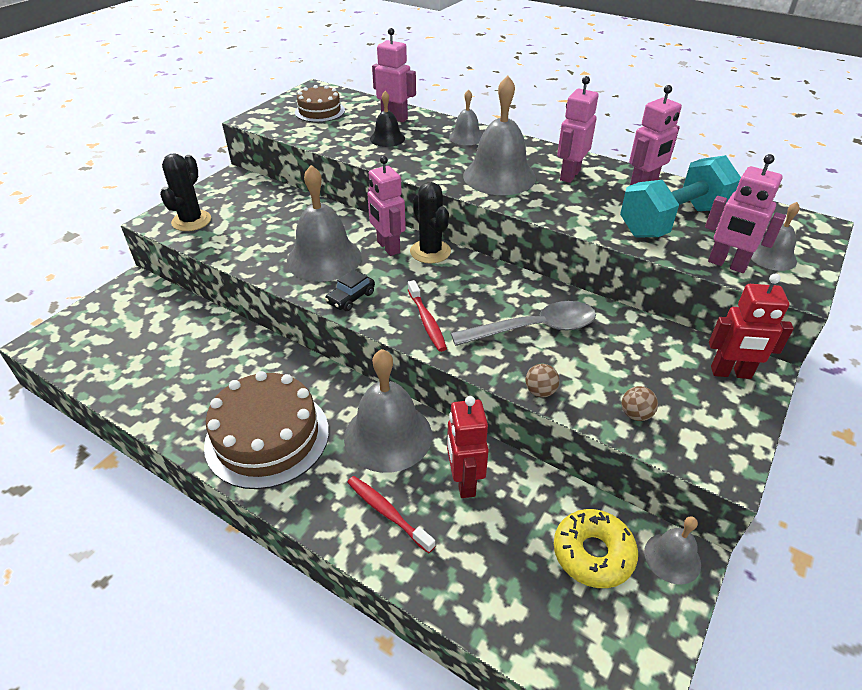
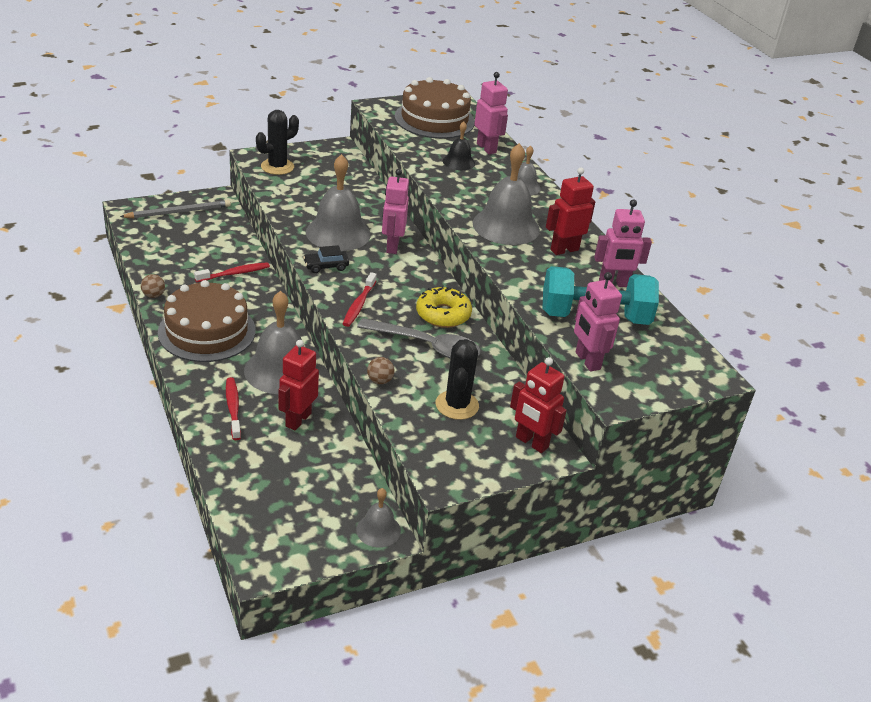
camera: 30 degrees right, 5 degrees down
brown cake [295,85,345,122] -> brown cake [395,77,475,139], size x1.72
black cactus [410,182,451,263] -> black cactus moved to [436,339,479,420]
yellow donut [554,509,638,588] -> yellow donut moved to [416,285,472,328]
pink robot [557,76,599,183] -> red robot [546,167,595,255]
brown ball [622,386,658,421] -> brown ball moved to [141,274,165,298]
grey bell [751,202,800,271] -> none
none -> grey pencil [120,200,231,218]
none -> red toothbrush [194,262,270,282]

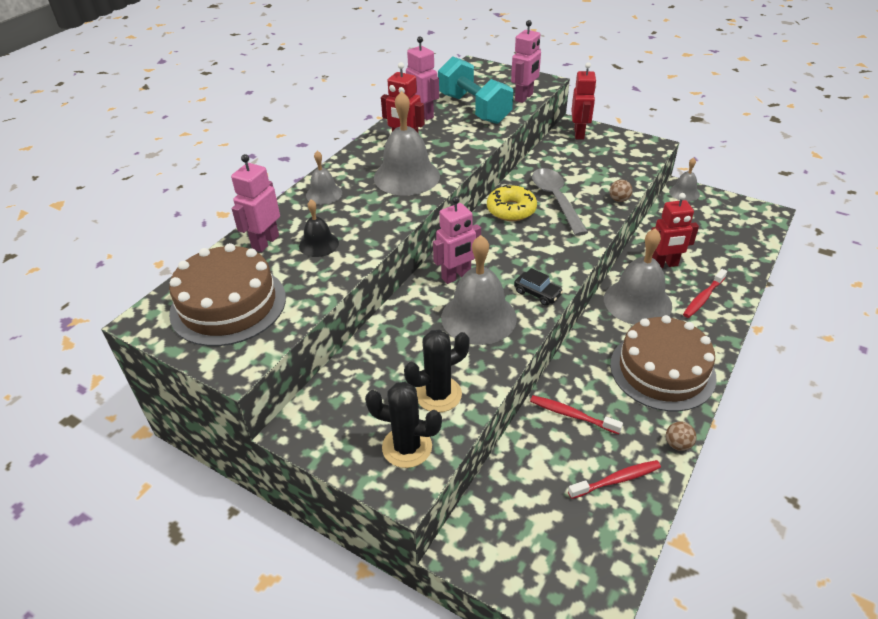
camera: 120 degrees left, 5 degrees up
grey pencil [120,200,231,218] -> none
red toothbrush [343,272,377,327] -> red toothbrush moved to [568,460,661,499]
black cactus [436,339,479,420] -> black cactus moved to [404,329,470,412]

